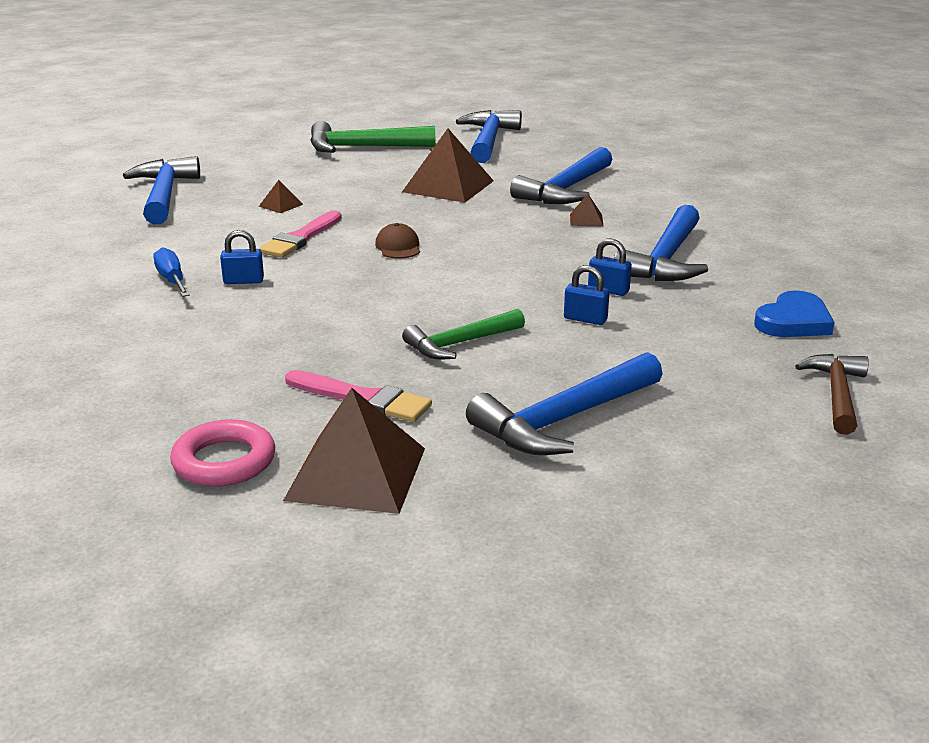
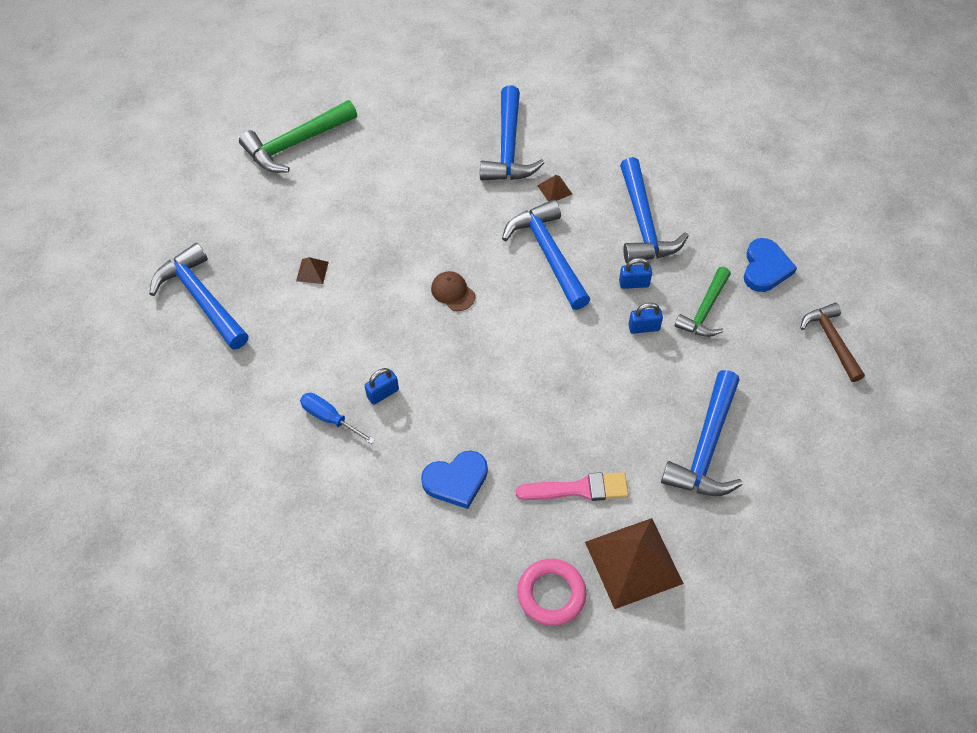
camera: 30 degrees left, 30 degrees up
pink brush [259,211,342,258] -> none
brown pyramid [402,129,494,203] -> none
green hammer [402,309,525,360] -> green hammer moved to [675,267,731,337]
blue hammer [456,110,522,163] -> blue hammer moved to [502,200,591,310]
none -> blue heart [421,451,488,509]

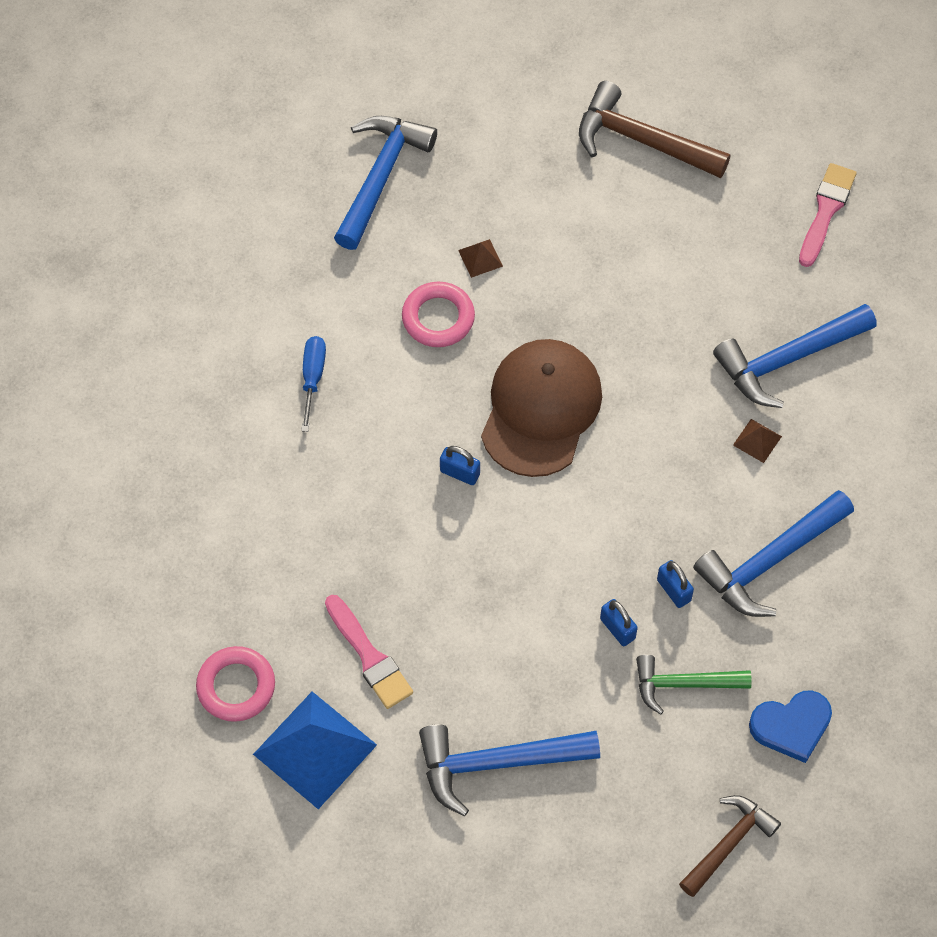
camera: 60 degrees right, 5 degrees up
green hammer [239,100,357,173] -> brown hammer [579,81,731,178]
blue padlock [365,368,399,405] -> blue padlock moved to [440,446,480,485]
blue heart [421,451,488,509] -> none
brown cap [431,271,475,311] -> brown cap [481,339,602,477], size x2.42
blue hammer [502,200,591,310] -> none
brown pyramid [585,518,684,609] -> blue pyramid [253,692,377,809]
none -> pink ring [402,282,475,347]
none -> pink brush [799,163,857,267]

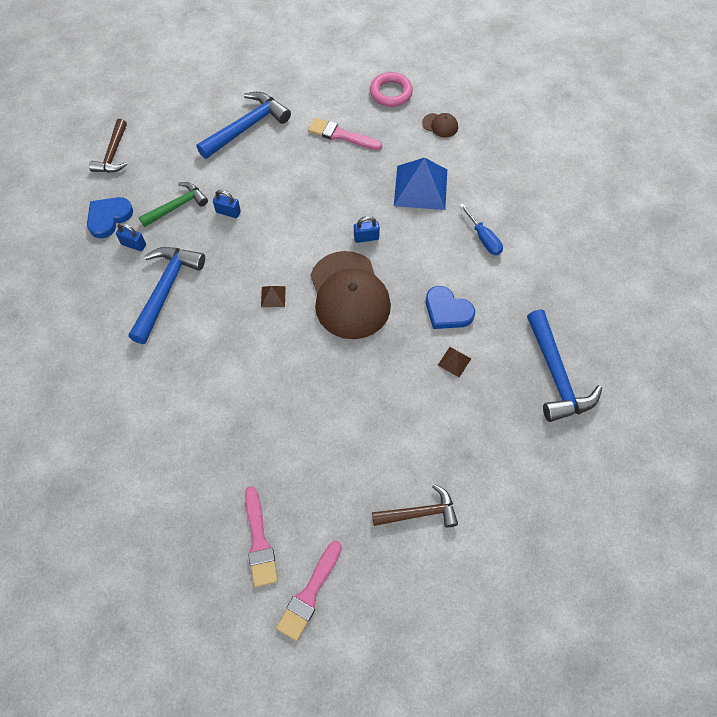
camera: 145 degrees right, 0 degrees up
blue pyramid [253,692,377,809] -> blue pyramid moved to [394,158,447,210]
pink ring [402,282,475,347] -> blue heart [426,286,475,329]
brown hammer [579,81,731,178] -> brown hammer [372,484,458,527], size x0.65
blue padlock [657,560,694,608] -> blue padlock moved to [116,223,146,251]
blue hammer [713,304,877,408] -> none
brown pyramid [733,419,782,463] -> brown pyramid moved to [261,286,286,307]
none -> pink brush [276,540,342,641]
none -> brown cap [422,113,458,138]

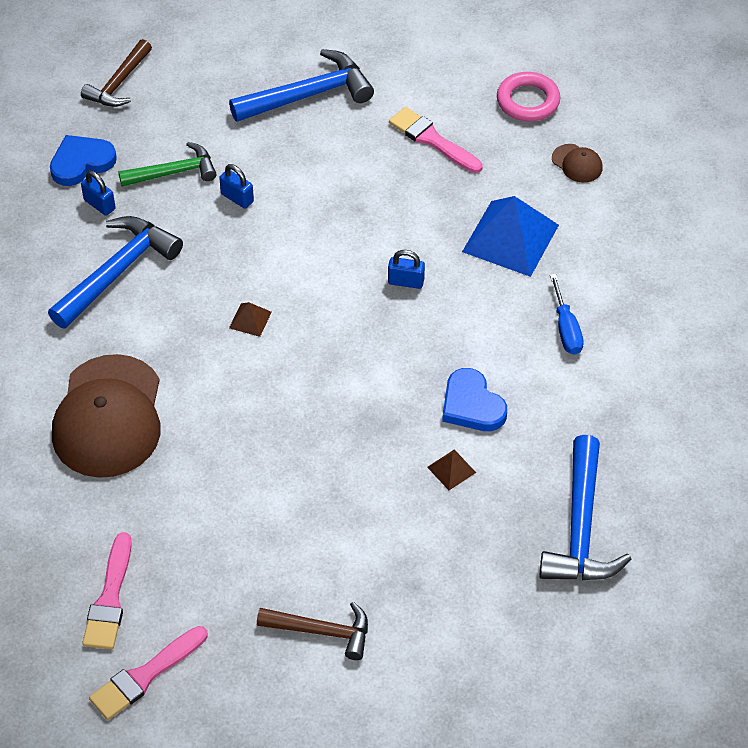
camera: 20 degrees right, 10 degrees down
brown cap [311,251,391,339] -> brown cap moved to [52,354,160,478]

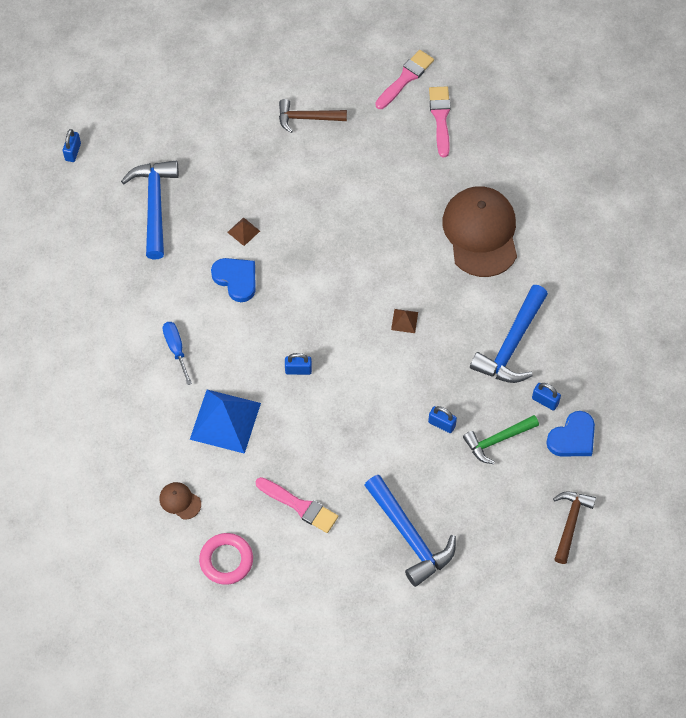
camera: 170 degrees right, 10 degrees up
blue hammer [229,49,374,122] -> blue hammer turned 90 degrees counterclockwise [364,475,456,587]
none -> blue padlock [63,129,81,162]

